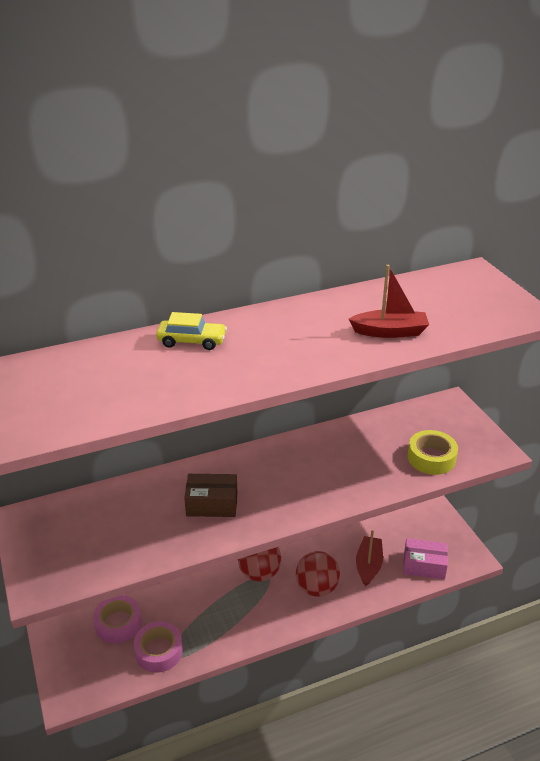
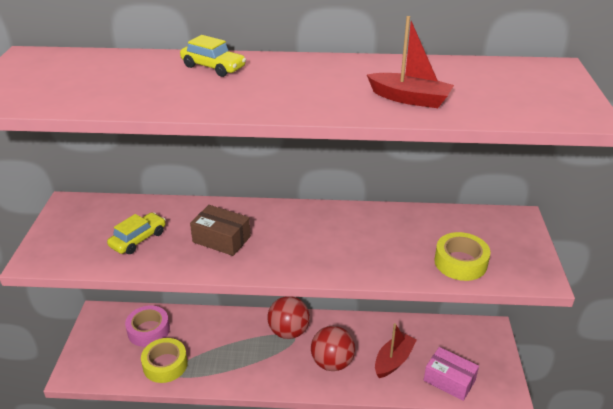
camera: 25 degrees right, 0 degrees up
pink tape [134,621,183,673] -> yellow tape [141,338,188,383]
none -> yellow car [107,212,166,254]

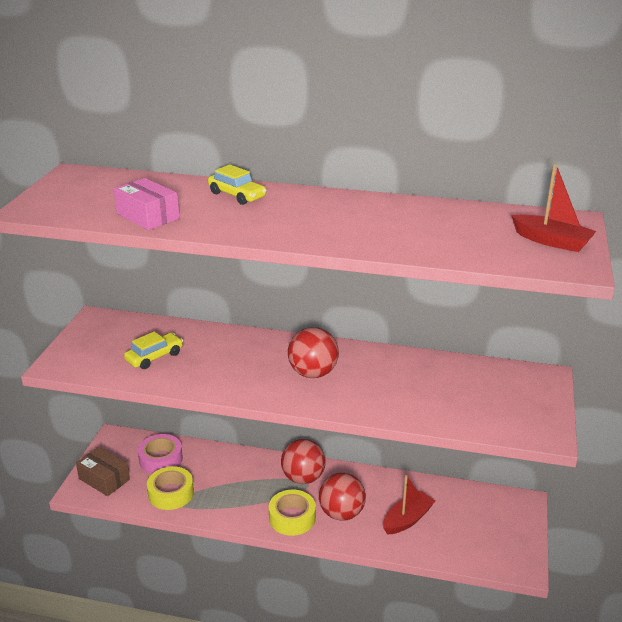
camera: 10 degrees right, 5 degrees down
brown box [190,205,251,256] -> brown box moved to [76,447,130,496]
red boat [367,16,454,108] -> red boat moved to [511,163,597,252]
pink box [424,347,479,401] -> pink box moved to [114,178,180,230]
yellow tape [434,232,490,281] -> yellow tape moved to [269,489,316,536]
none -> red ball [288,327,339,378]

